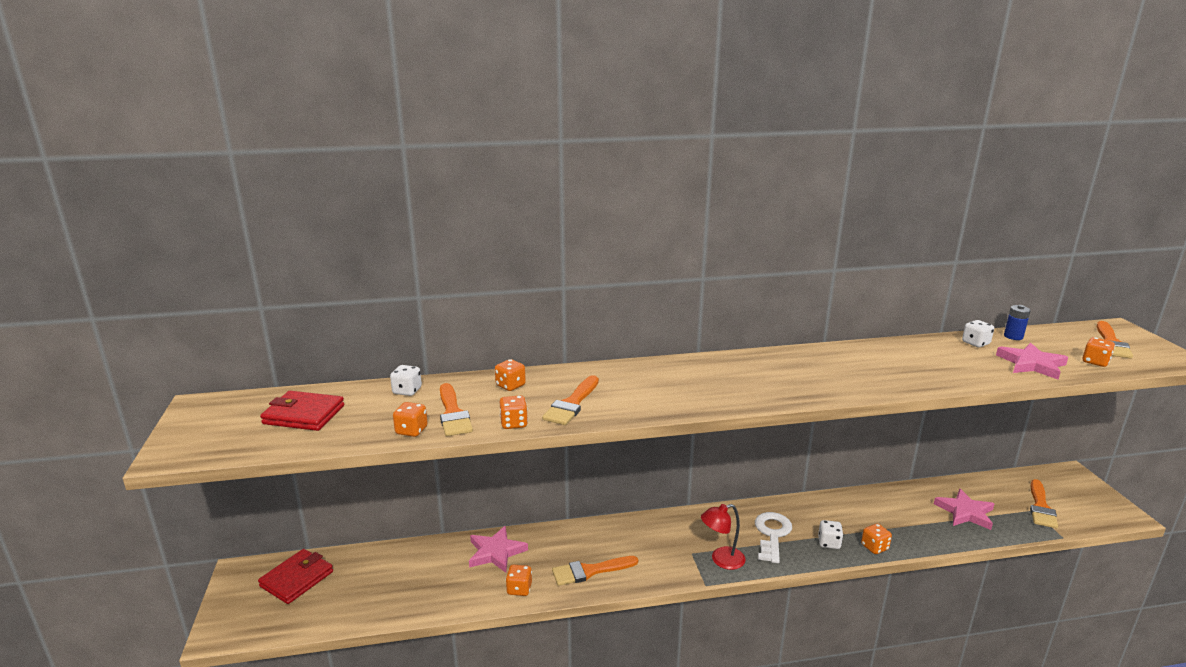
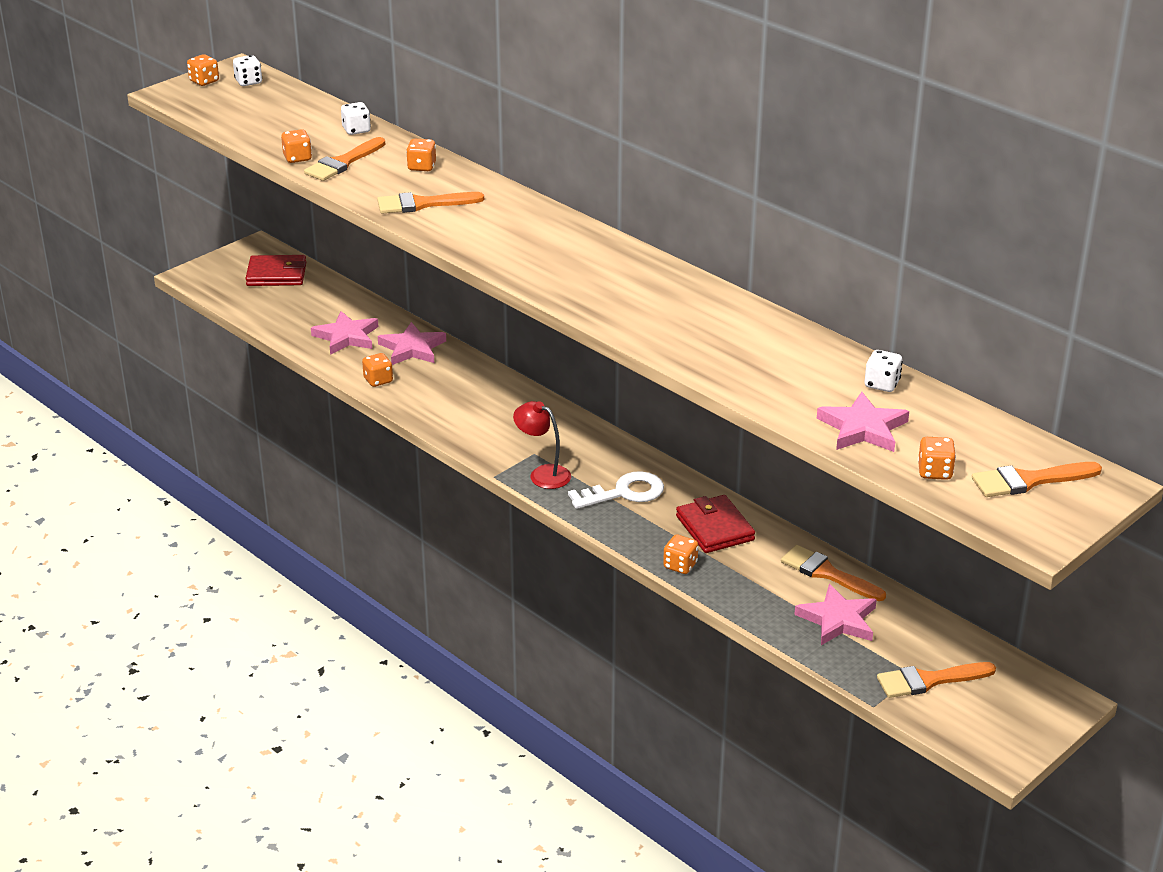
camera: 55 degrees right, 10 degrees up
red wallet [260,391,344,431] -> red wallet moved to [676,495,755,553]
orange dice [500,395,528,429] -> orange dice moved to [187,54,219,86]
orange brush [552,556,638,586] -> orange brush moved to [781,545,886,601]
white dice [818,520,844,549] -> white dice moved to [233,55,262,86]
blue battery [1004,305,1031,340] -> none
none -> pink star [311,311,378,355]

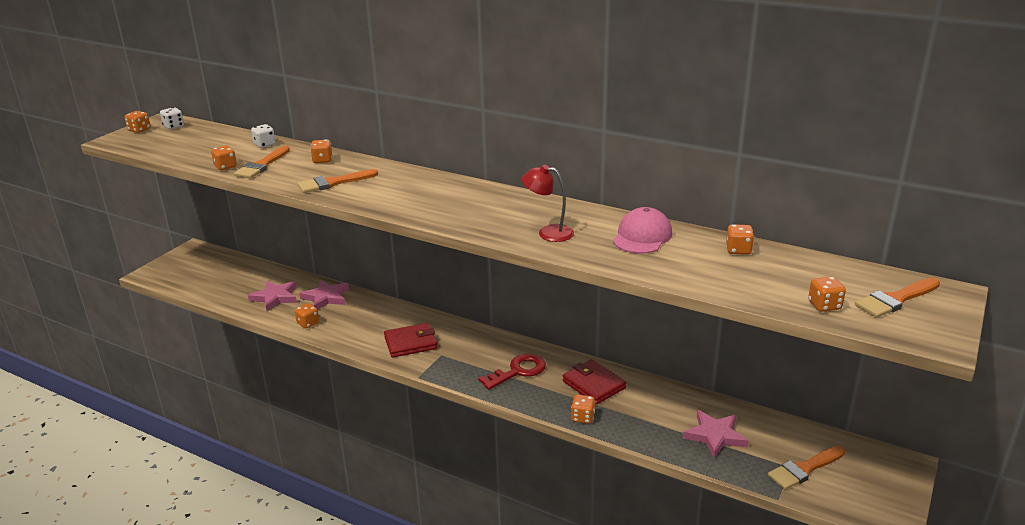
camera: 15 degrees left, 5 degrees down
red wallet [245,255,306,286] -> red wallet moved to [384,323,437,358]
red lamp [513,401,571,489] -> red lamp moved to [522,165,574,242]
white key [568,471,664,509] -> red key [478,354,546,390]
orange brush [781,545,886,601] -> none
pink star [817,392,909,452] -> none
white dice [865,350,903,392] -> orange dice [726,224,754,255]
none -> pink cap [613,207,672,254]

